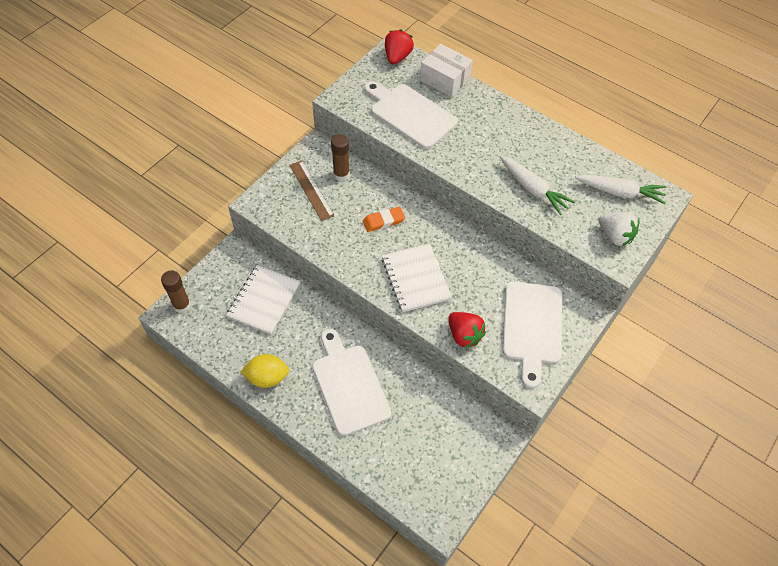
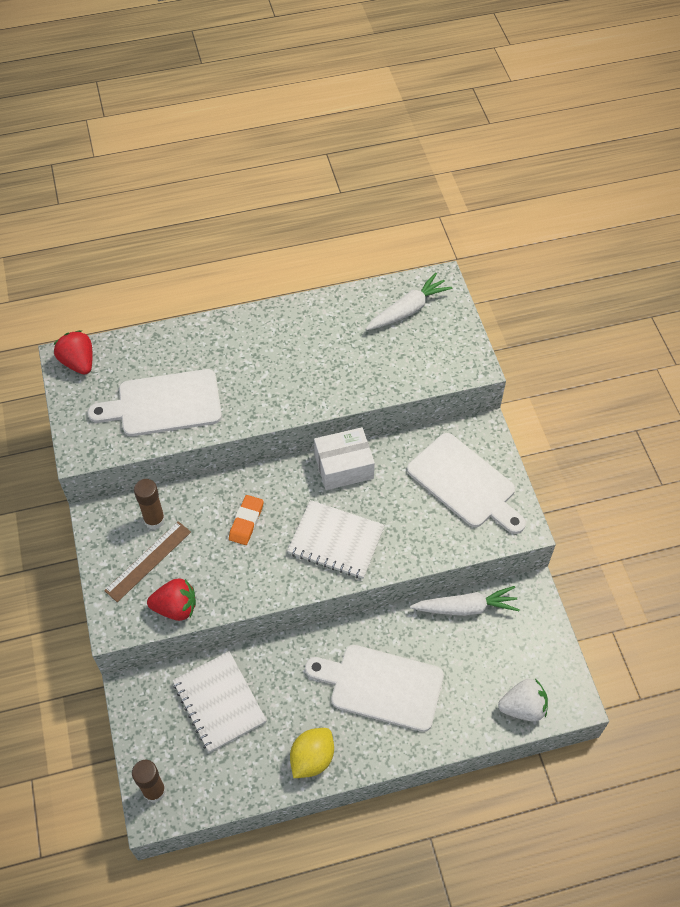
camera: 50 degrees left, 0 degrees up
brown ruler [289,161,335,221] -> brown ruler turned 60 degrees counterclockwise [104,521,191,602]
white box [420,44,473,97] -> white box moved to [314,427,375,490]
red strawberry [448,312,486,348] -> red strawberry moved to [147,578,196,621]
white carrot [500,156,575,215] -> white carrot moved to [410,586,520,616]
white strawberry [598,212,640,246] -> white strawberry moved to [498,679,548,722]

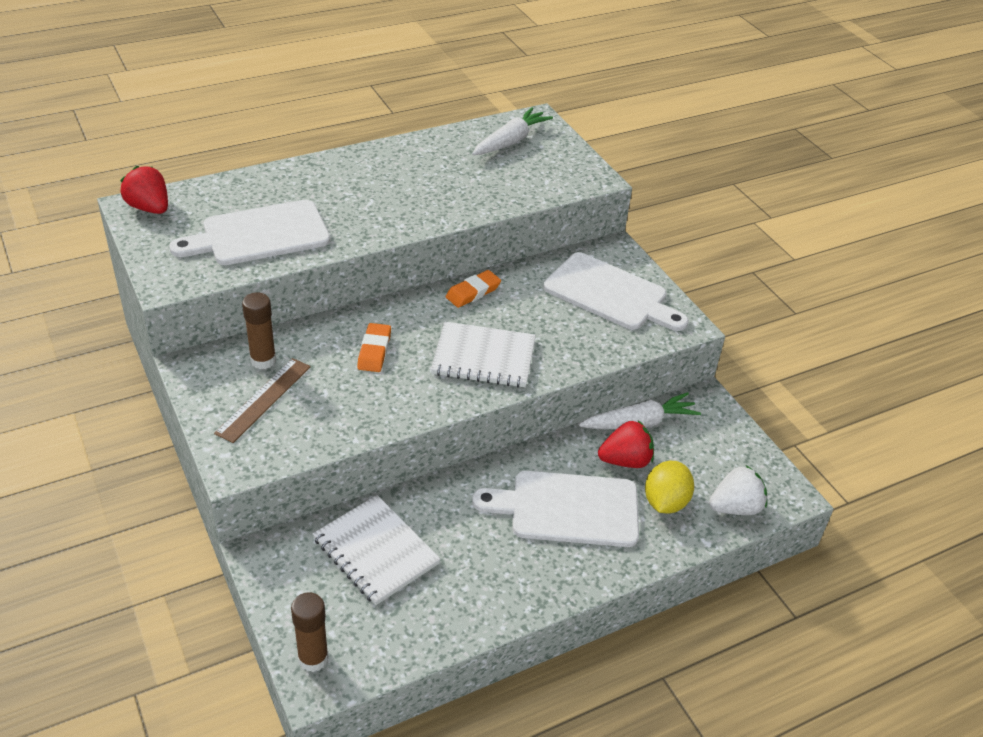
camera: 15 degrees left, 15 degrees down
red strawberry [147,578,196,621] -> red strawberry moved to [598,420,654,468]
yellow lemon [290,728,334,778] -> yellow lemon moved to [645,461,694,513]
white box [314,427,375,490] -> orange eraser [446,270,501,308]

